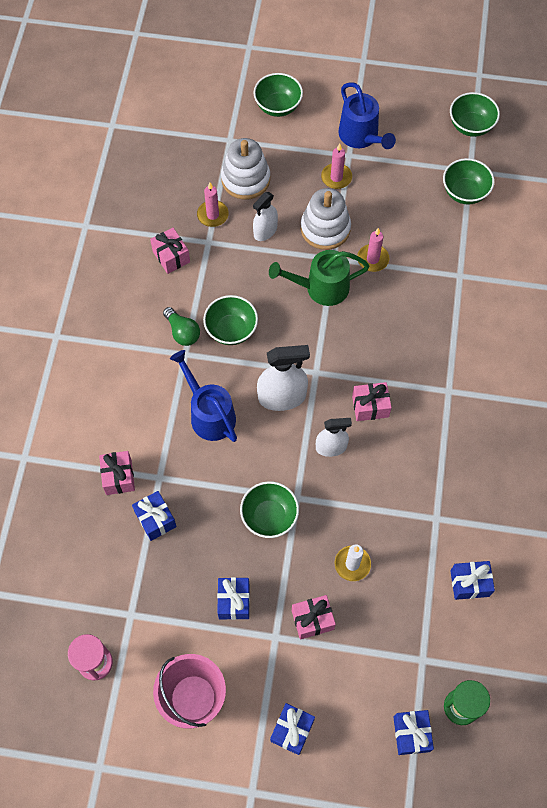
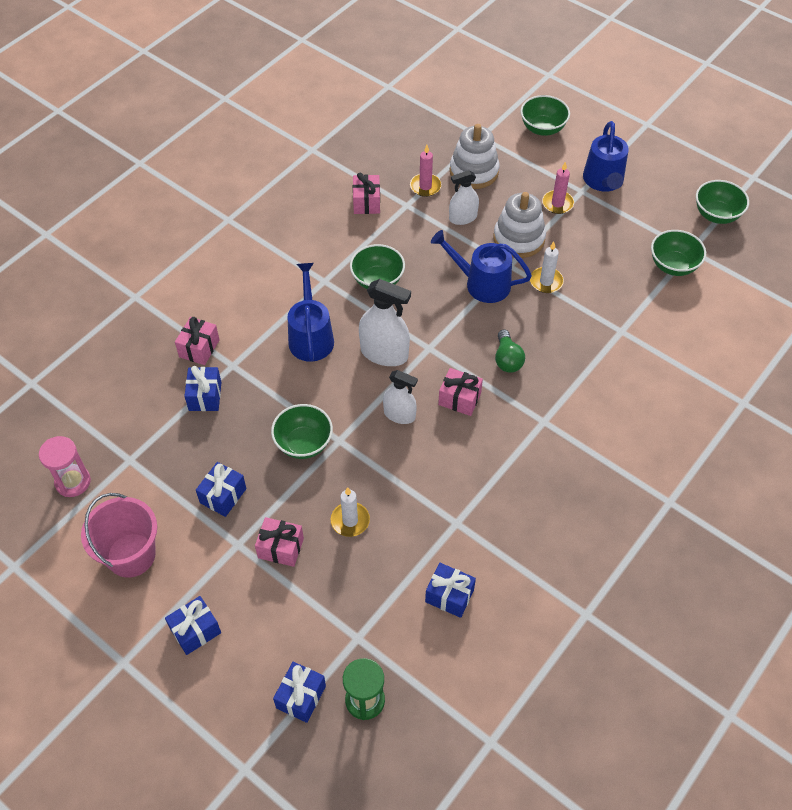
camera: 30 degrees right, 10 degrees down
green light bulb [163,307,200,346] -> green light bulb moved to [495,330,525,373]
green watering can [269,250,369,306] -> blue watering can [431,230,532,303]
pink candle [357,228,389,272] -> white candle [530,242,564,293]

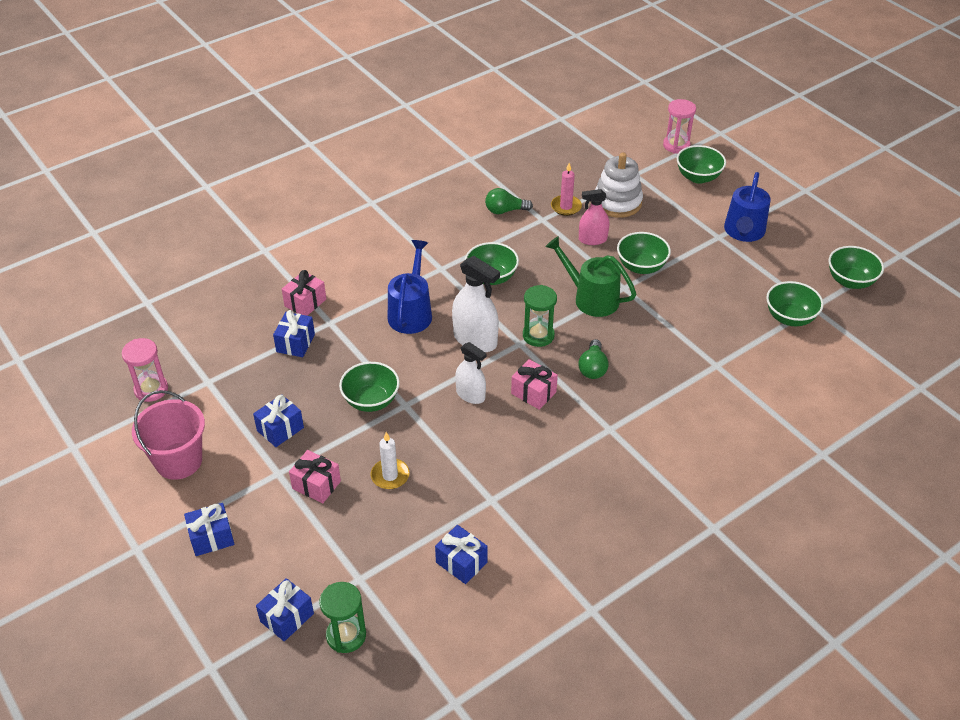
camera: 15 degrees right, 10 degrees down
pink gift [353,172,380,214] -> green light bulb [485,188,533,214]
blue watering can [431,230,532,303] -> green watering can [545,236,636,317]
white spray bottle [449,170,479,225] -> pink spray bottle [579,189,609,245]
white stacking toy [493,192,546,258] -> green bowl [617,232,671,274]
white candle [530,242,564,293] -> none
pink candle [542,162,574,214] -> none
none -> green hourglass [523,285,557,347]
none -> pink hourglass [663,99,696,154]

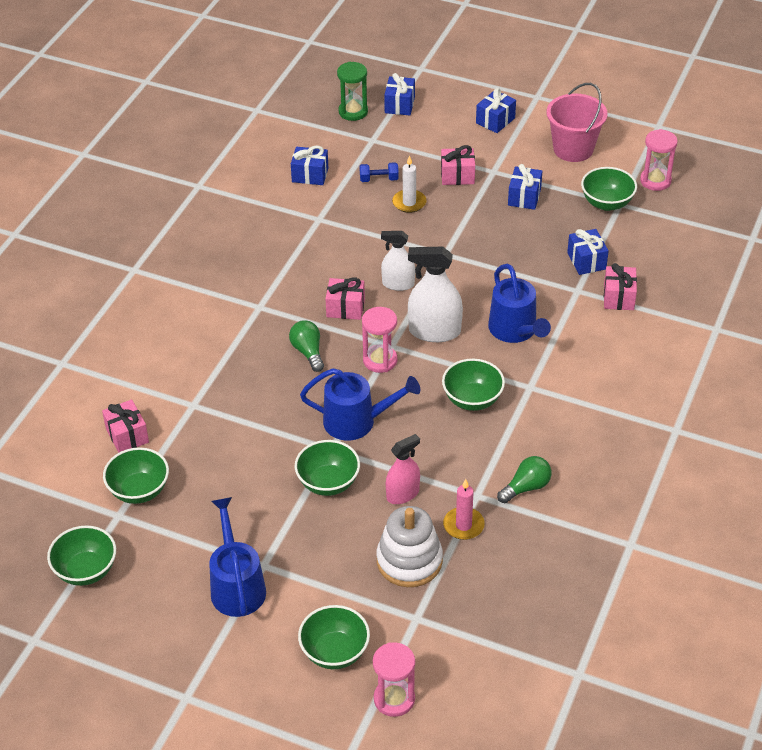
camera: 150 degrees right, 0 degrees up
green bowl [339,362,400,412] -> green bowl moved to [581,167,637,211]
green hourglass [523,285,557,347] -> pink hourglass [362,307,397,373]
green watering can [545,236,636,317] -> blue watering can [300,368,420,441]
none -> pink gift [102,399,149,453]
none -> blue dumbbell [360,162,399,182]

